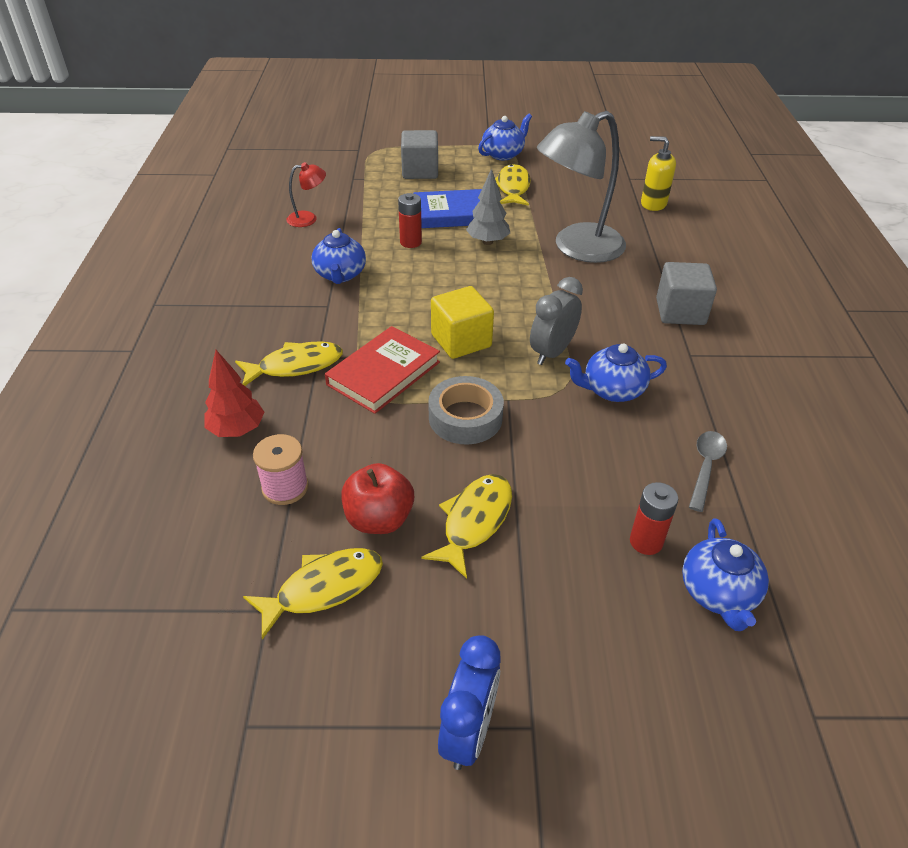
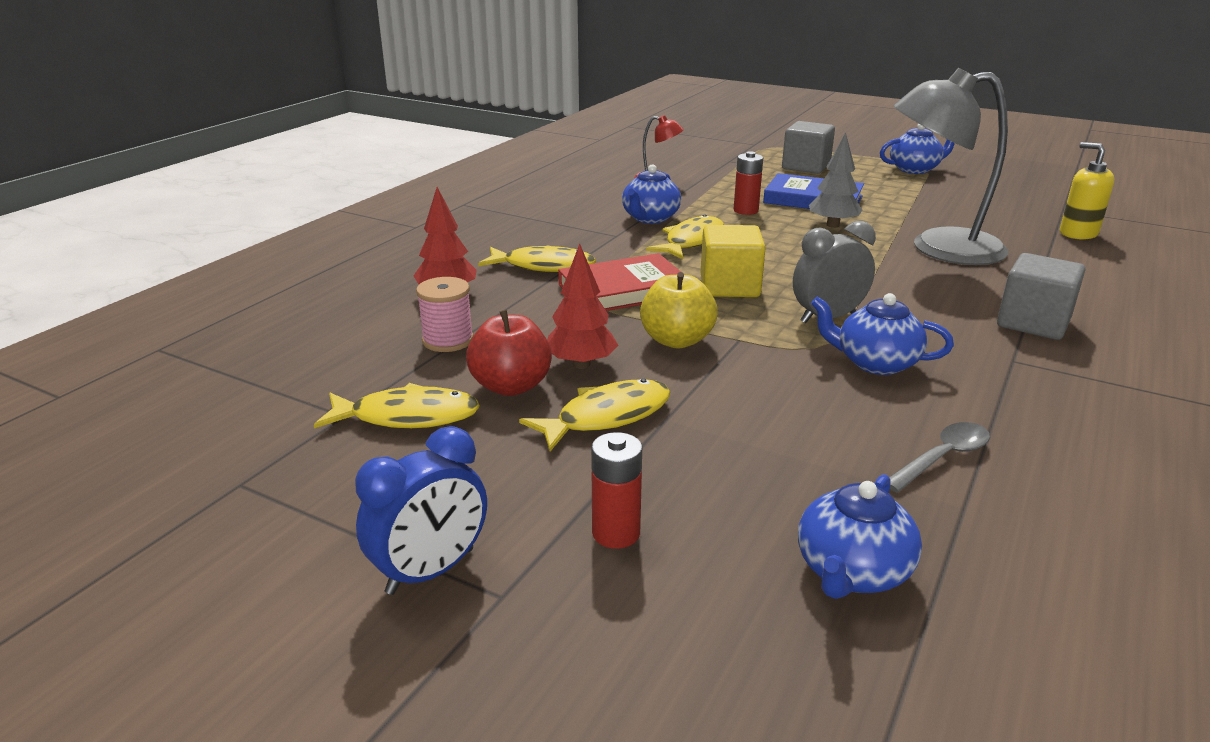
camera: 30 degrees right, 15 degrees down
grey tape [428,376,504,445] -> yellow apple [640,272,718,349]
yellow fish [495,164,531,206] -> yellow fish moved to [646,214,724,259]
red battery [630,482,678,555] -> red battery moved to [591,432,642,549]
none -> red tree [547,244,618,369]

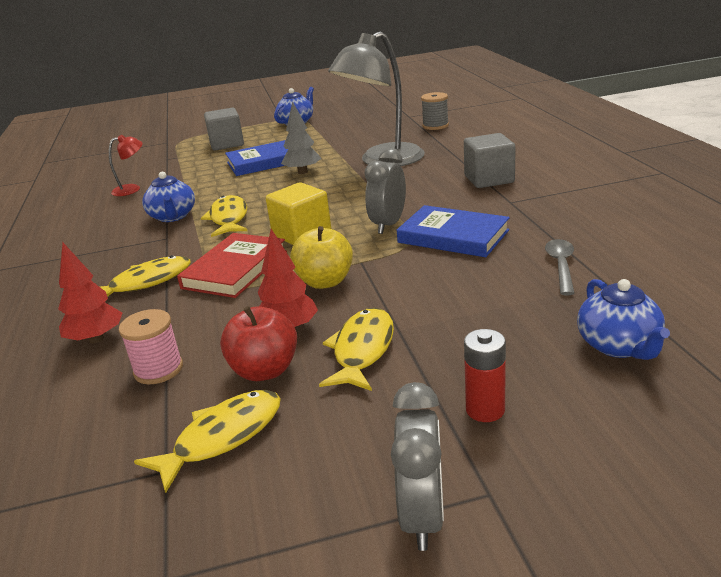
camera: 40 degrees left, 0 degrees up
blue clock [355,426,487,595] -> grey clock [391,382,444,551]
red battery [734,151,763,215] -> none
blue teapot [811,293,954,375] -> blue book [397,205,510,257]
yellow soap dispenser [1060,142,1114,239] -> grey spool [421,92,449,130]

